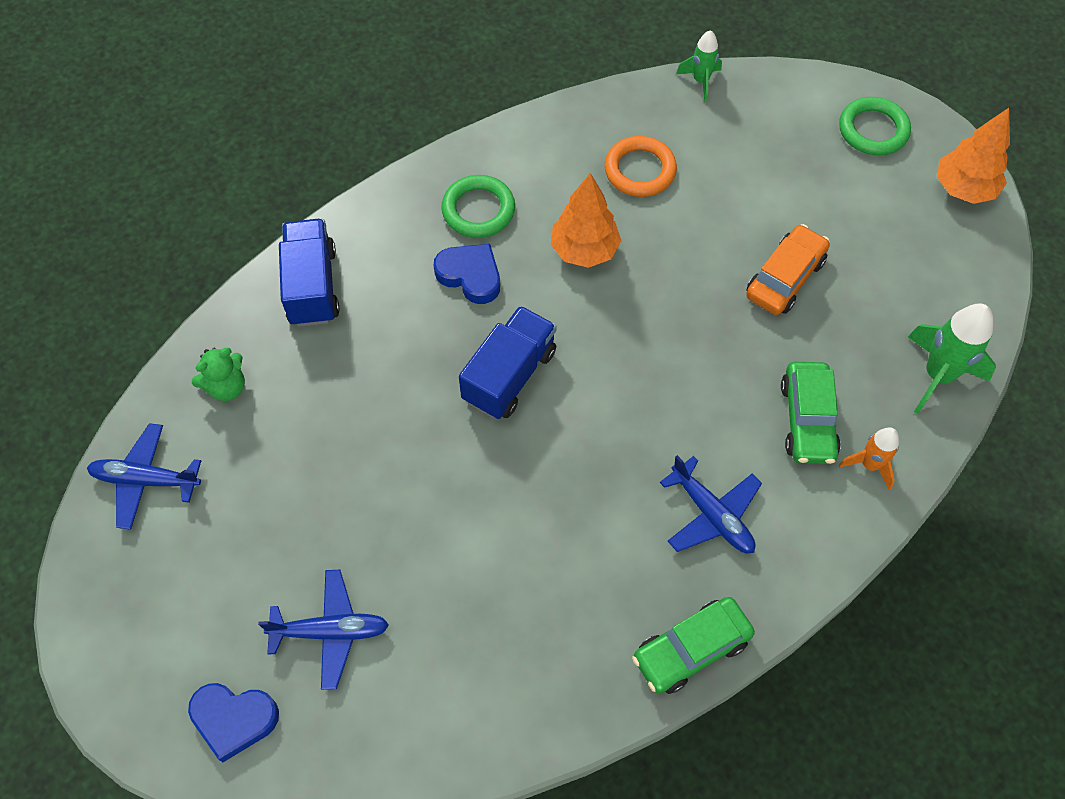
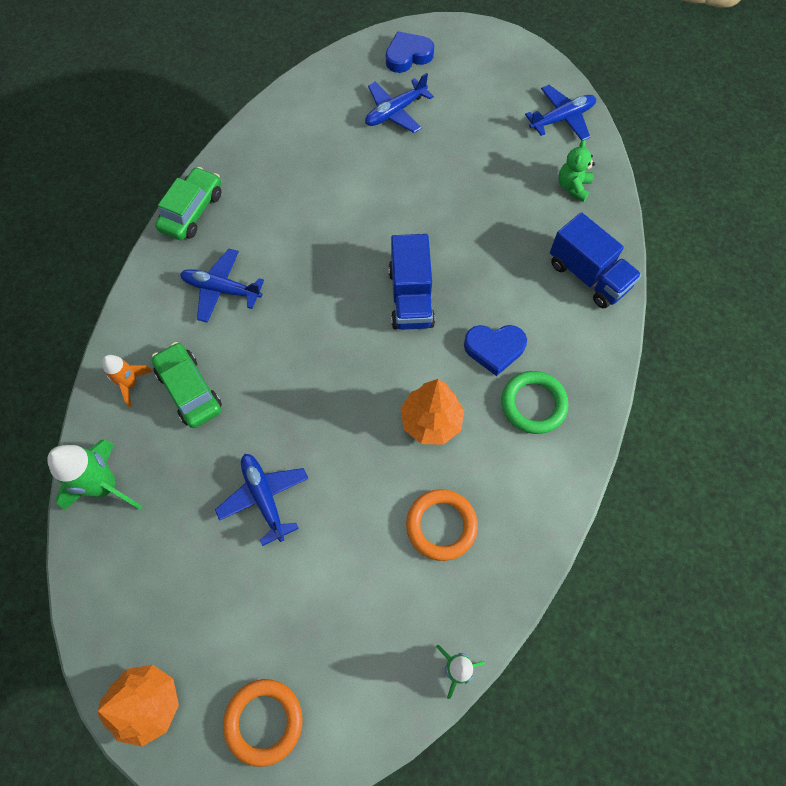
camera: 145 degrees right, 5 degrees up
orange car [746,224,830,315] -> blue plane [215,454,308,546]
green ring [839,97,911,156] -> orange ring [223,679,303,767]

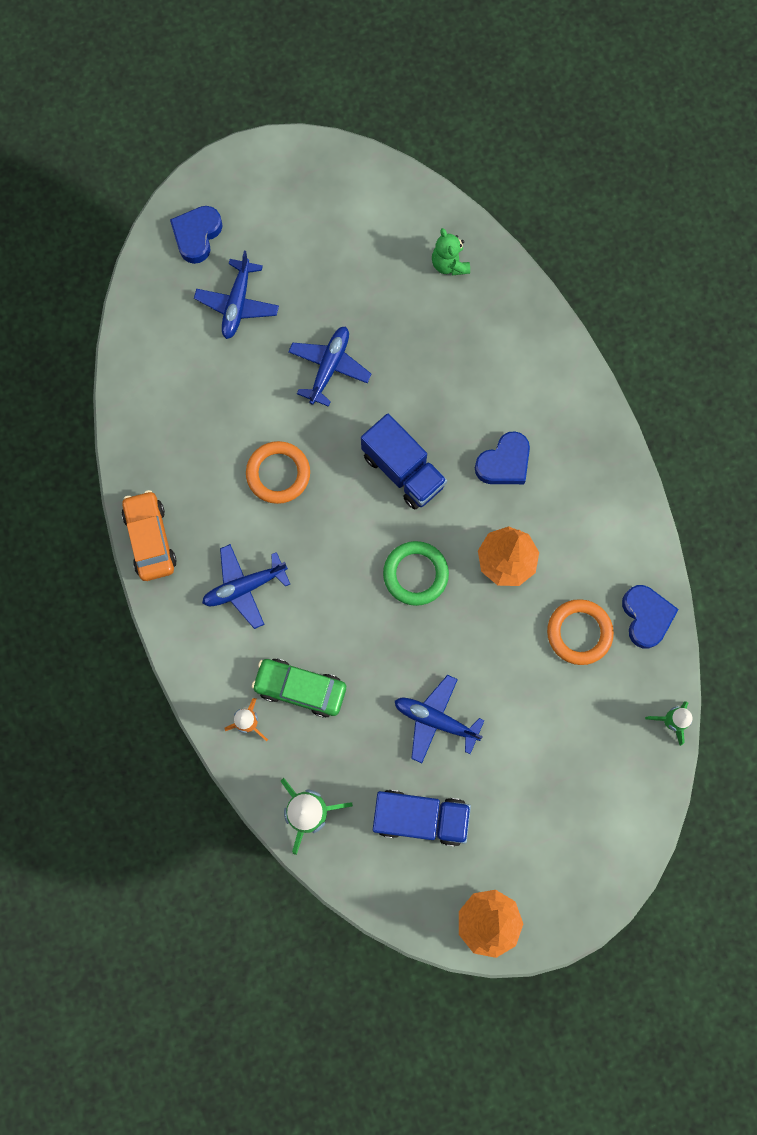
camera: 40 degrees left, 10 degrees up
green car [155,167,221,240] -> orange car [122,490,177,581]
orange ring [223,679,303,767] -> orange ring moved to [246,441,310,504]
green ring [501,371,569,434] -> green ring moved to [383,541,449,606]
blue plane [525,85,596,141] -> blue plane moved to [288,327,371,407]
blue truck [550,212,642,308] -> blue truck moved to [373,790,471,846]
none -> blue heart [622,585,679,648]

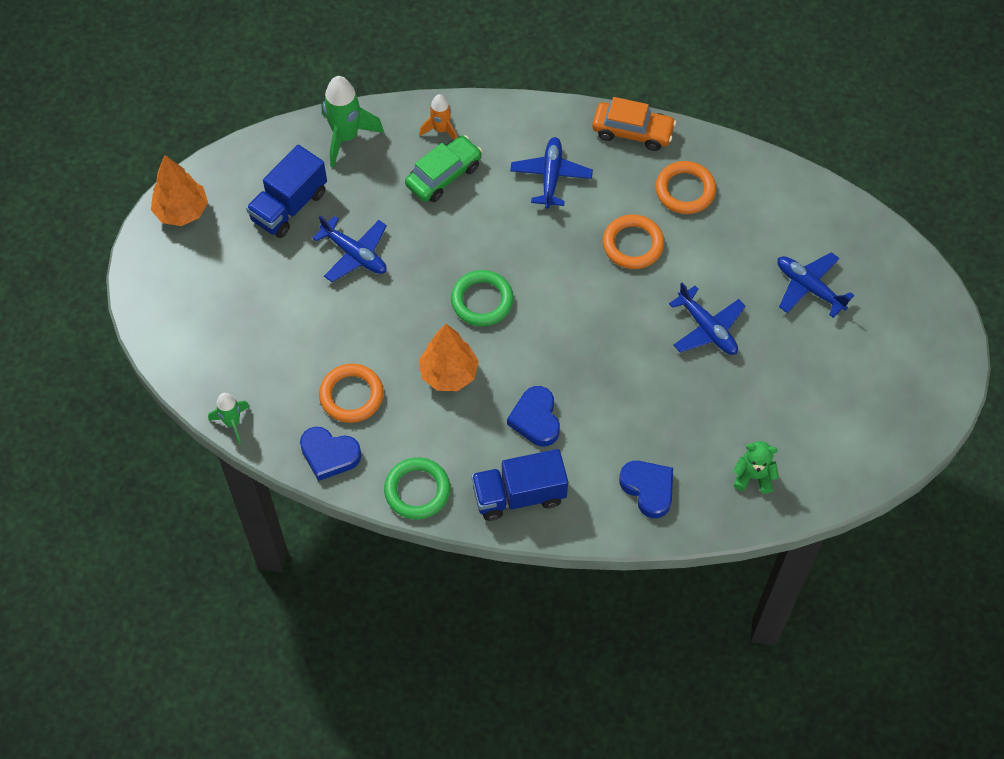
camera: 120 degrees right, 15 degrees down
blue heart [170,206,223,264] -> blue heart moved to [619,461,673,518]
blue truck [361,413,447,509] -> blue truck moved to [471,449,568,521]
blue plane [395,675,485,763] -> blue plane turned 75 degrees clockwise [312,215,387,282]
none -> green ring [384,457,450,519]
none -> orange ring [656,161,716,214]

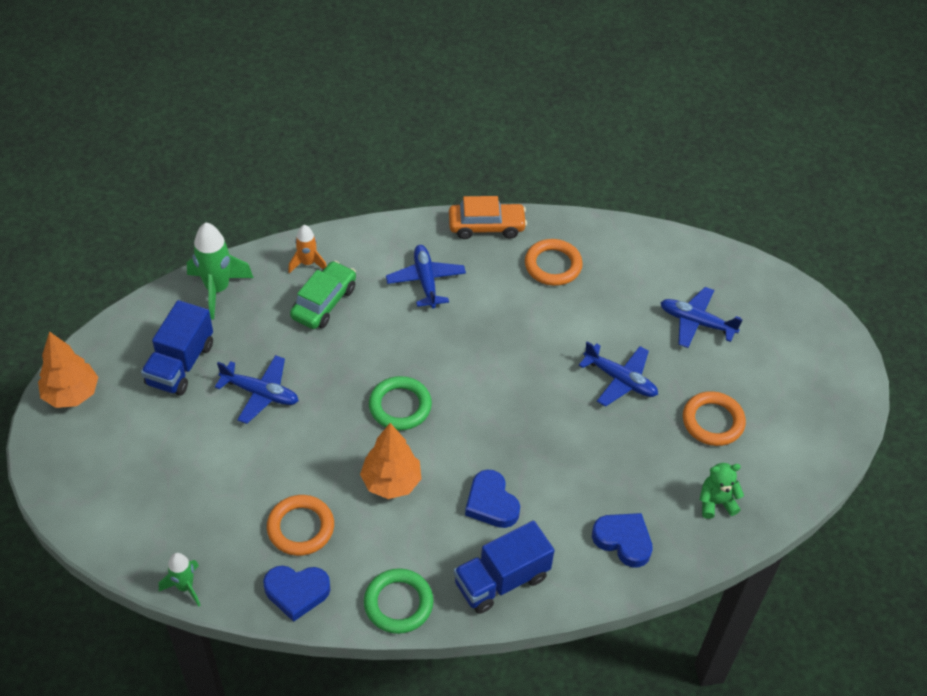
camera: 20 degrees left, 10 degrees down
orange ring [603,214,664,269] -> orange ring moved to [683,391,746,446]

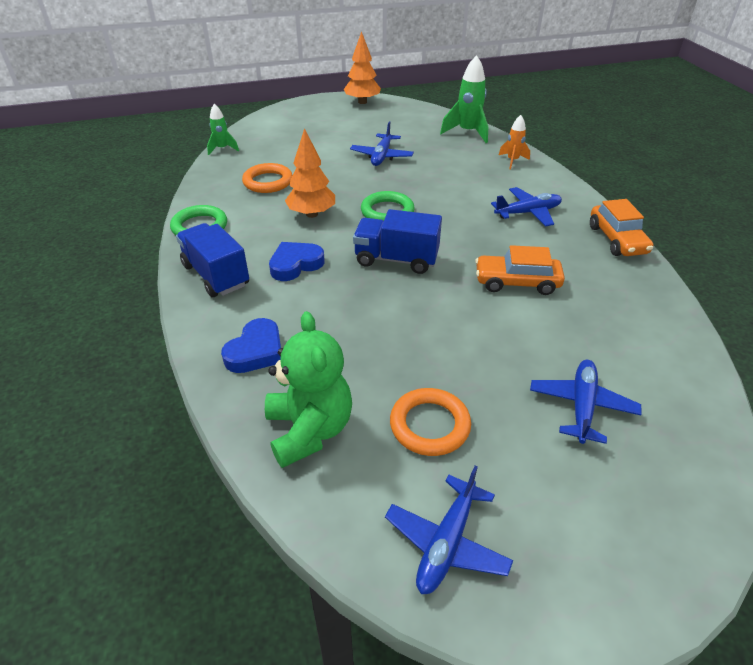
camera: 85 degrees right, 10 degrees down
blue truck [141,300,213,396] -> blue truck moved to [353,209,442,274]
blue heart [263,566,330,622] -> none
green car [290,261,356,329] -> none
orange ring [525,239,583,286] -> none
blue plane [579,341,658,407] -> blue plane moved to [385,466,514,594]
green teddy bear [699,463,744,519] -> green teddy bear [265,311,352,468], size x1.77
none -> orange car [475,245,565,295]

